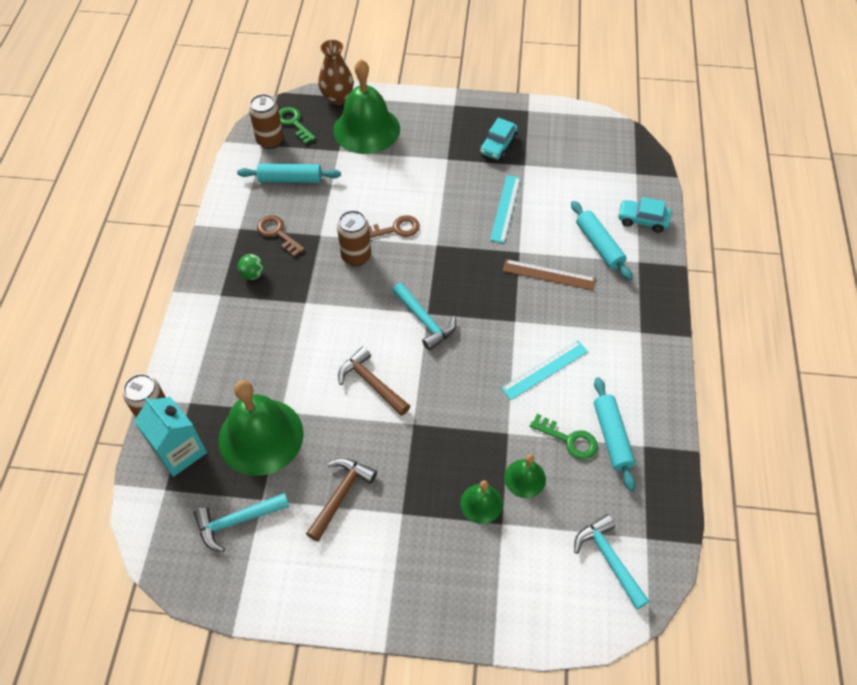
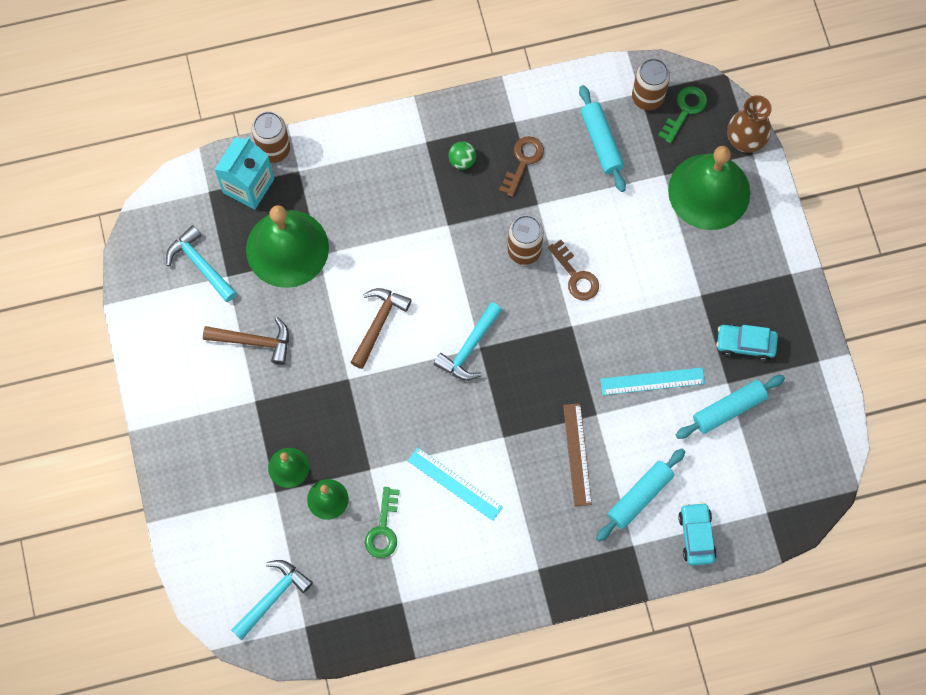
camera: 70 degrees right, 15 degrees up
turquoise rolling pin [594,377,636,491] -> turquoise rolling pin moved to [676,375,785,439]

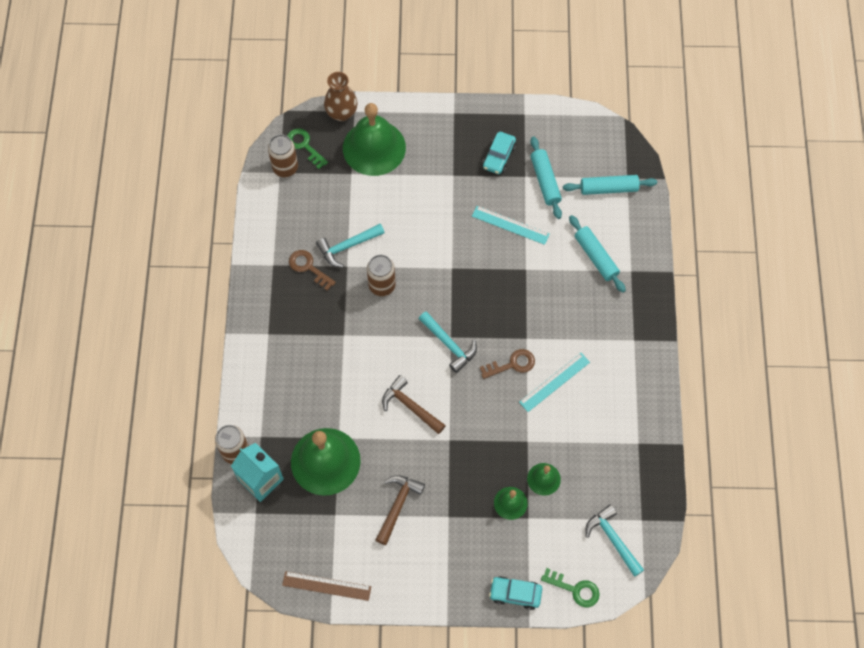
camera: 75 degrees left, 5 degrees down
turquoise hammer [166,225,237,302] -> turquoise hammer moved to [316,224,385,268]
green key [365,487,400,558] -> green key moved to [541,568,600,607]
green ball [448,141,476,169] -> none
brown key [548,240,599,300] -> brown key moved to [480,349,535,379]
brown ruler [563,403,592,506] -> brown ruler moved to [282,571,371,601]
turquoise rolling pin [579,85,626,192] -> turquoise rolling pin moved to [563,175,657,195]
turquoise ruler [600,367,705,395] -> turquoise ruler turned 75 degrees counterclockwise [472,206,550,245]
turquoise car [678,502,717,566] -> turquoise car moved to [489,576,542,610]

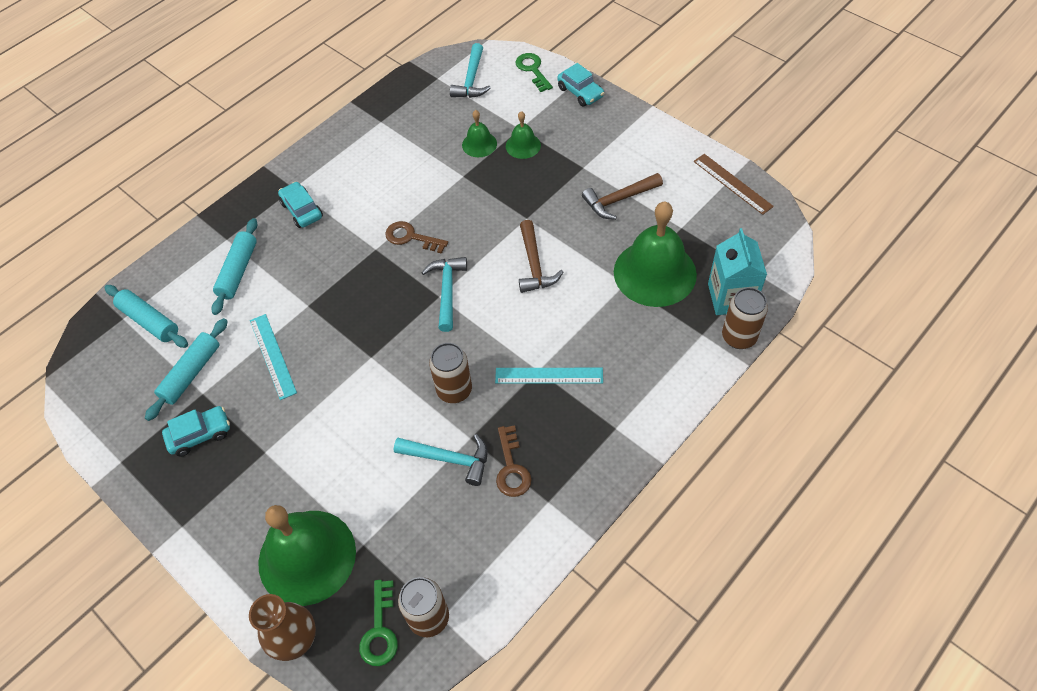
camera: 135 degrees left, 10 degrees down
turquoise ruler [519,353,590,412] -> turquoise ruler moved to [495,368,603,384]
none -> turquoise car [278,182,323,228]

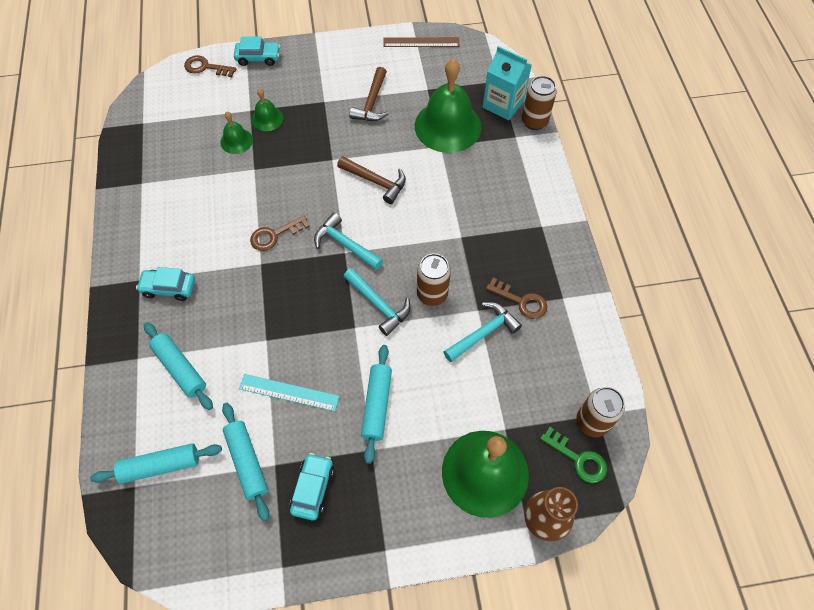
camera: 55 degrees left, 5 degrees up
turquoise hammer [450,43,491,98] -> turquoise hammer moved to [344,268,411,336]
turquoise ruler [495,368,603,384] -> none
green key [515,53,553,92] -> brown key [184,55,236,77]
none -> turquoise rolling pin [361,345,392,464]

